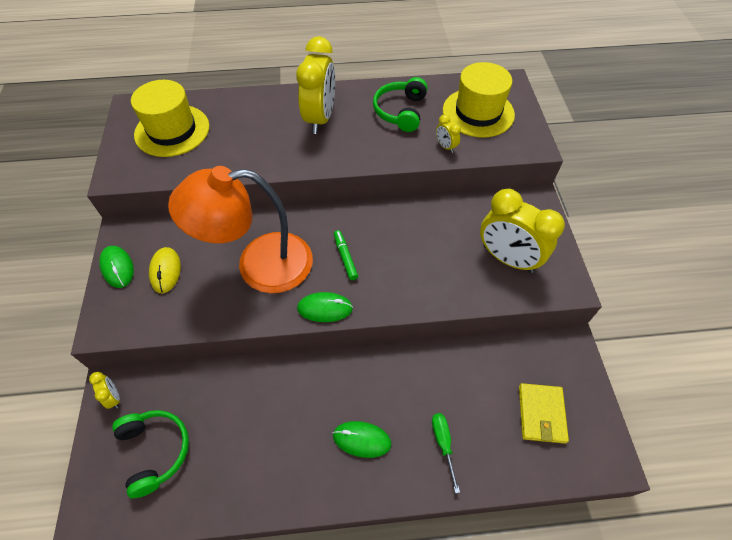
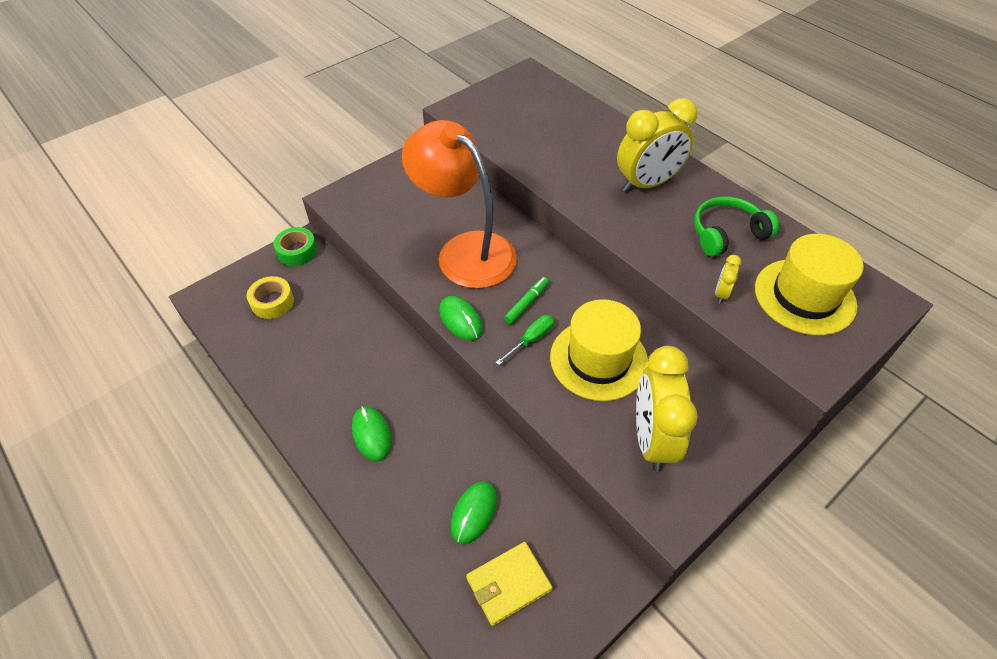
camera: 55 degrees right, 5 degrees down
yellow clock [89,372,120,409] -> green tape [273,227,317,266]
green mouse [99,246,134,288] -> green mouse moved to [451,481,497,544]
green headphones [112,410,189,498] -> yellow tape [247,276,294,319]
yellow hat [131,80,209,157] -> yellow hat moved to [550,299,648,401]
yellow mouse [149,247,181,293] -> none
green screwdriver [432,413,460,493] -> green screwdriver moved to [496,315,554,365]

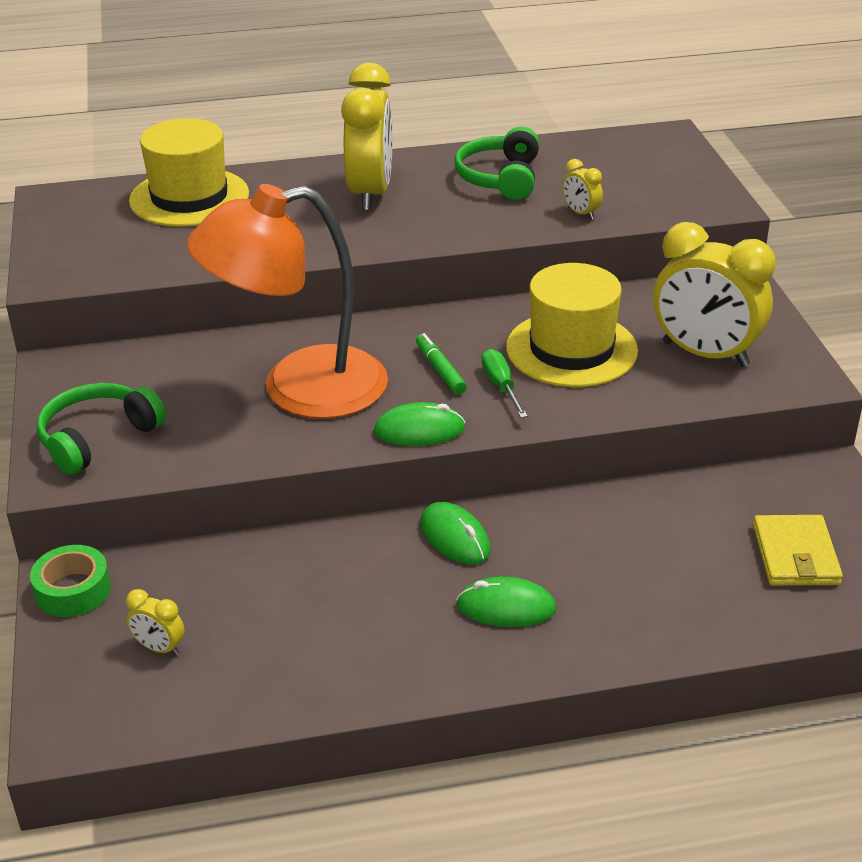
camera: 60 degrees left, 15 degrees down
yellow tape [247,276,294,319] -> yellow clock [126,589,185,656]
green mouse [451,481,497,544] -> green mouse moved to [421,502,491,564]
yellow hat [755,234,864,335] -> yellow hat moved to [129,118,249,227]
none -> green headphones [37,383,166,475]

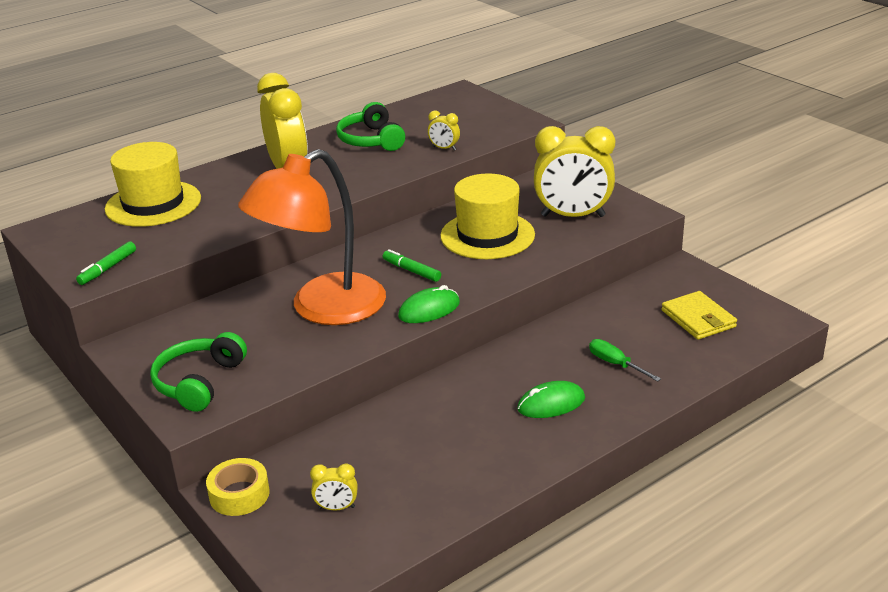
camera: 25 degrees left, 5 degrees down
green tape [30,545,111,617] -> yellow tape [206,458,270,516]
green mouse [421,502,491,564] -> none
green screwdriver [481,349,528,418] -> green screwdriver moved to [589,339,661,382]
none -> green marker [76,241,136,285]

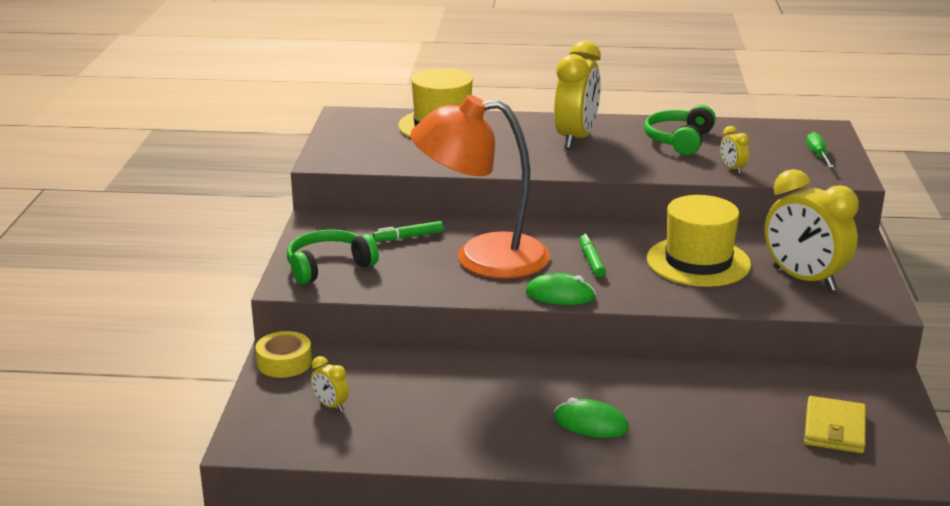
camera: 40 degrees right, 5 degrees down
green marker [76,241,136,285] -> green marker moved to [373,221,443,242]
green screwdriver [589,339,661,382] -> green screwdriver moved to [806,132,834,168]

